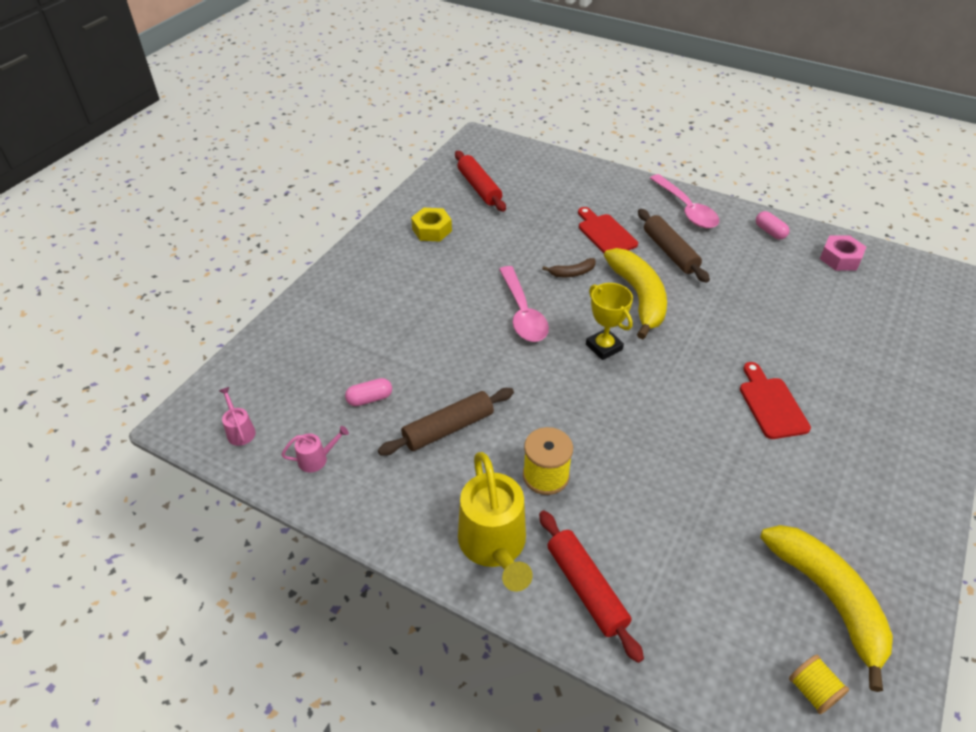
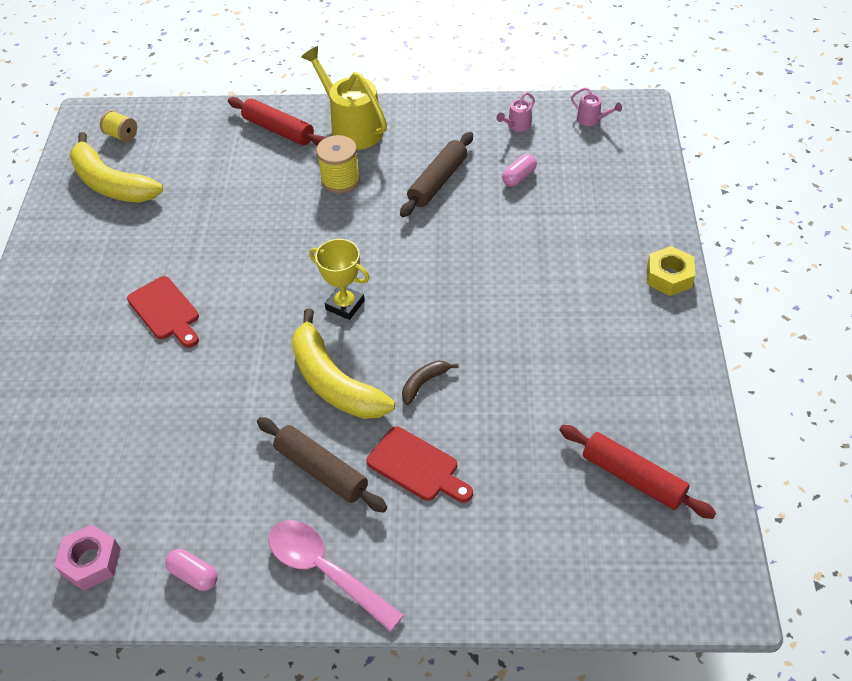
camera: 155 degrees right, 5 degrees up
yellow nut [411,208,452,242] -> yellow nut moved to [647,246,695,296]
pink spoon [499,266,549,342] -> none

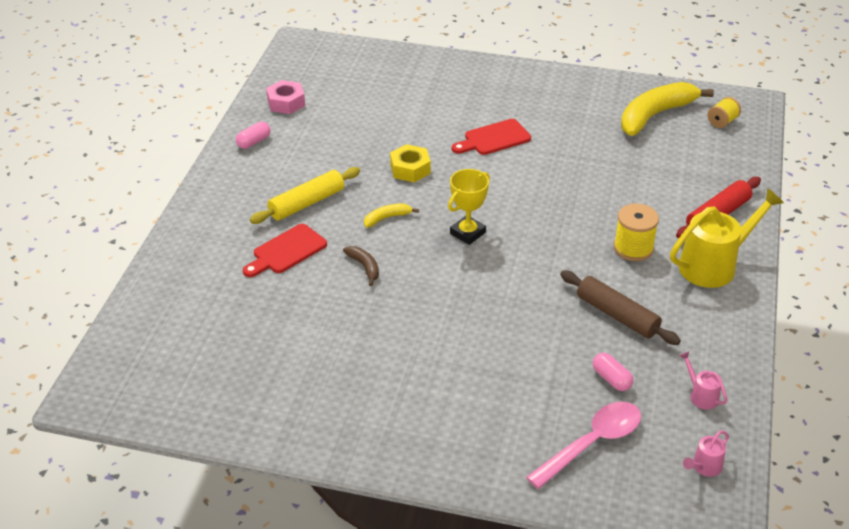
camera: 100 degrees right, 10 degrees down
brown rolling pin [257,417,387,513] -> yellow rolling pin [250,167,360,224]
pink spoon [268,520,404,632] -> pink spoon moved to [526,402,641,489]
yellow banana [292,309,395,419] -> yellow banana [364,203,419,228], size x0.45
red rolling pin [559,425,716,519] -> none
yellow nut [647,246,695,296] -> yellow nut moved to [390,144,431,182]

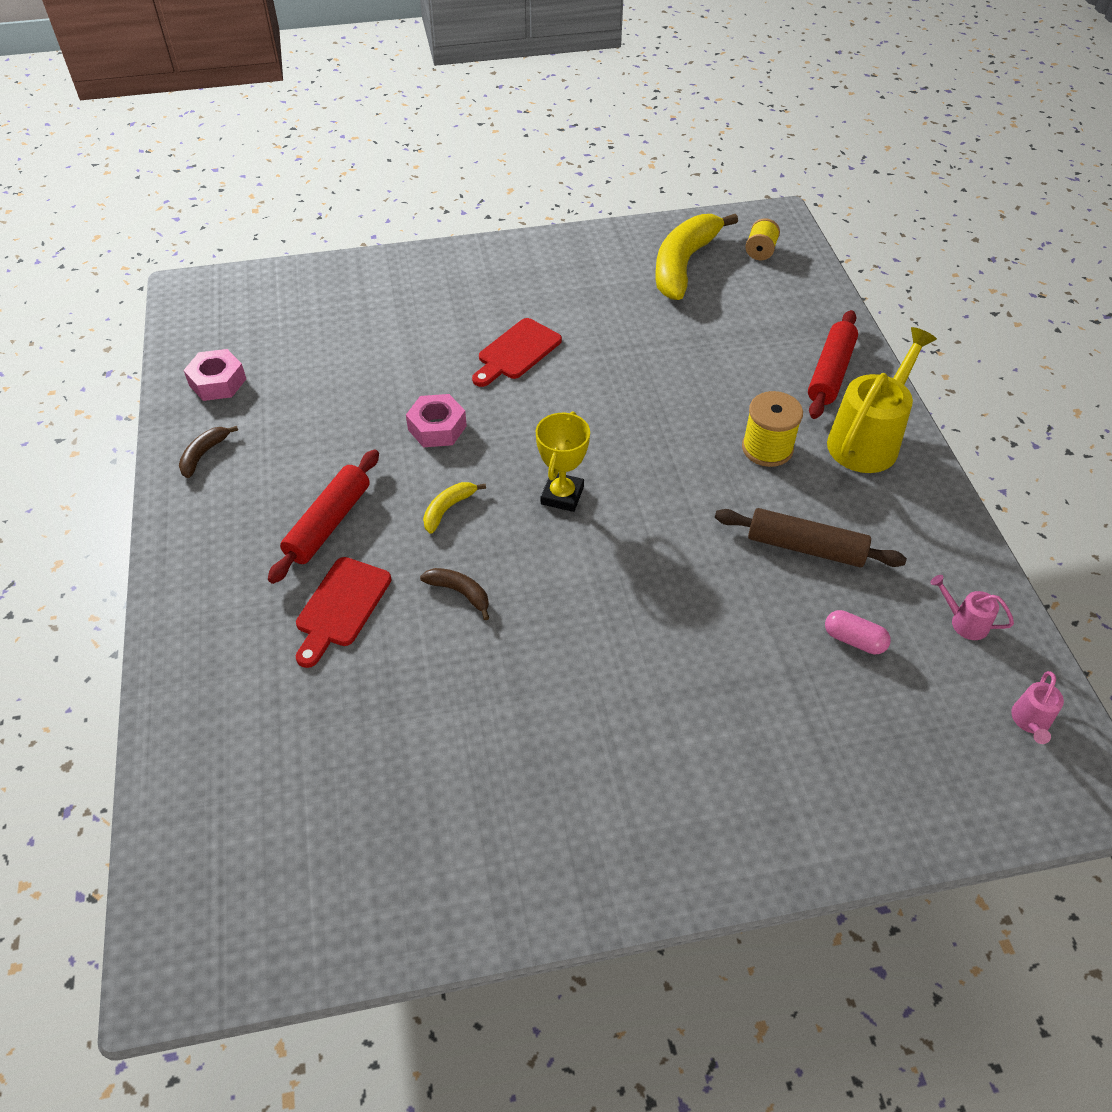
camera: 25 degrees left, 10 degrees up
pink capsule [236,122,270,149] -> brown banana [179,426,238,478]
yellow rolling pin [250,167,360,224] -> red rolling pin [268,449,379,584]
yellow nut [390,144,431,182] -> pink nut [406,394,467,447]
pink spoon [526,402,641,489] -> none

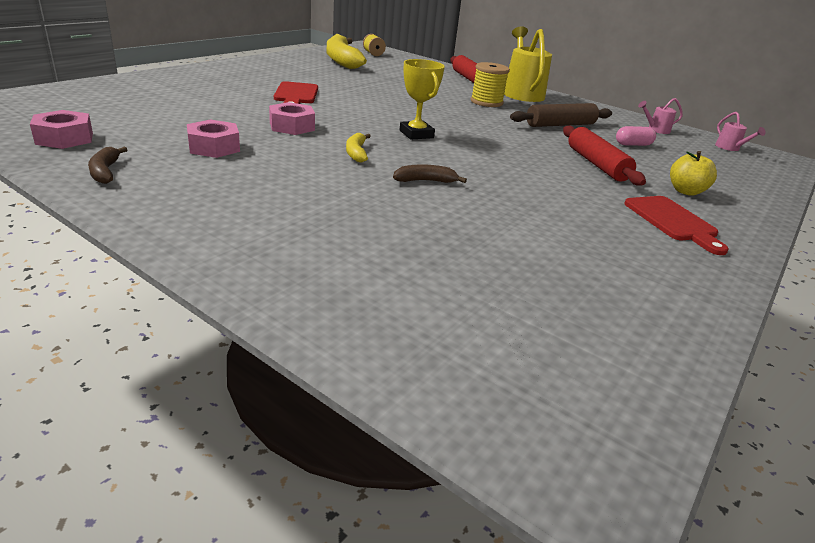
camera: 45 degrees left, 20 degrees down
red rolling pin [268,449,379,584] -> red rolling pin moved to [563,125,646,186]
red cutting board [296,557,391,668] -> red cutting board moved to [624,196,729,255]
none -> pink nut [187,119,240,158]
none -> yellow apple [670,151,717,196]

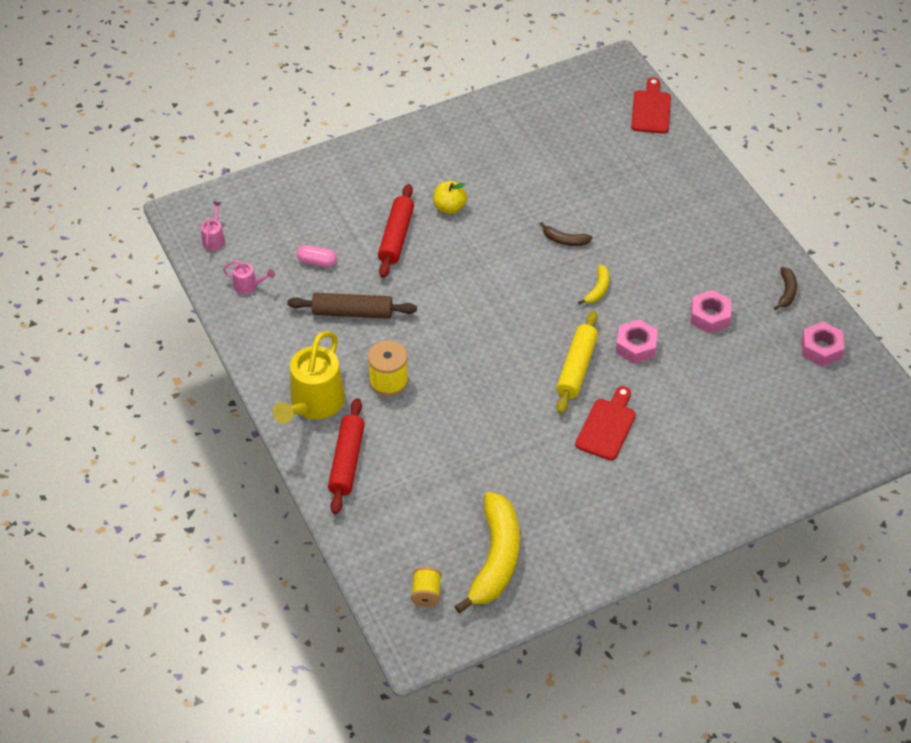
camera: 150 degrees left, 20 degrees up
yellow trophy [400,59,445,140] -> none
red cutting board [624,196,729,255] -> red cutting board moved to [631,77,671,133]
yellow apple [670,151,717,196] -> yellow apple moved to [433,181,467,214]
none -> yellow rolling pin [556,311,598,414]

